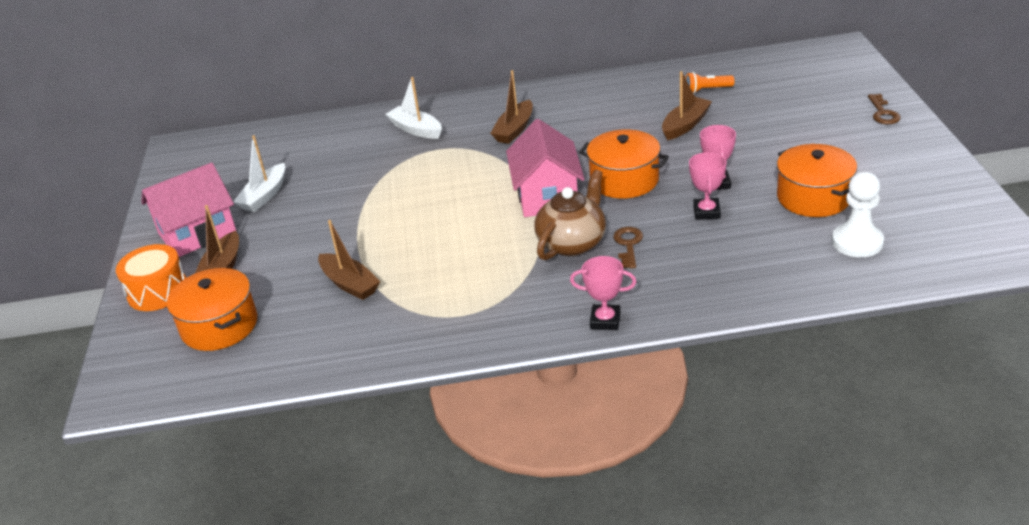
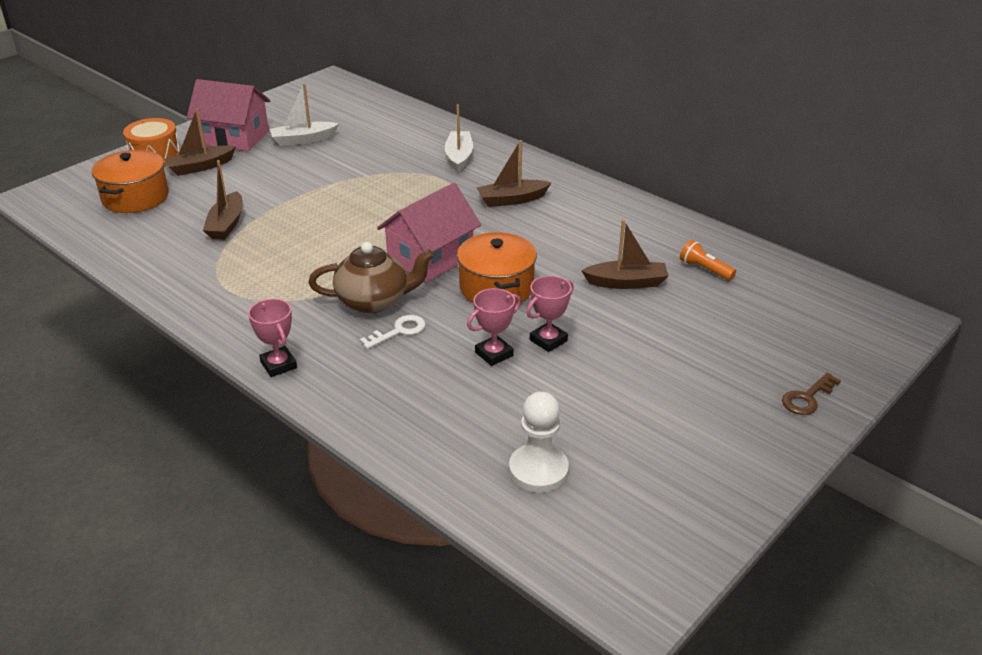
camera: 45 degrees right, 0 degrees up
brown key [613,227,643,268] -> white key [360,315,426,349]
orange pot [777,144,857,217] -> none

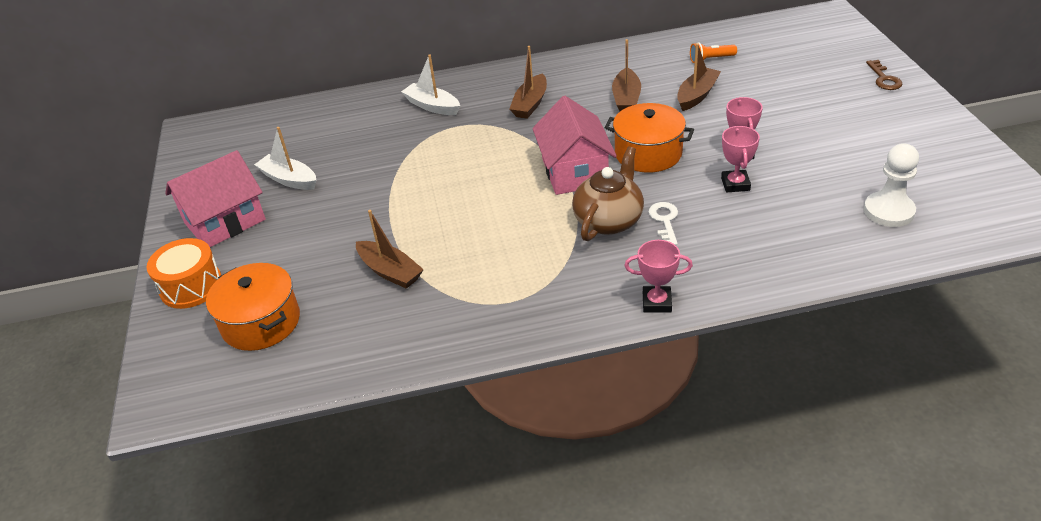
camera: 50 degrees left, 5 degrees up
brown boat [163,108,236,176] -> brown boat moved to [612,39,641,111]
white boat [270,84,339,146] -> white boat turned 105 degrees clockwise [254,127,316,190]

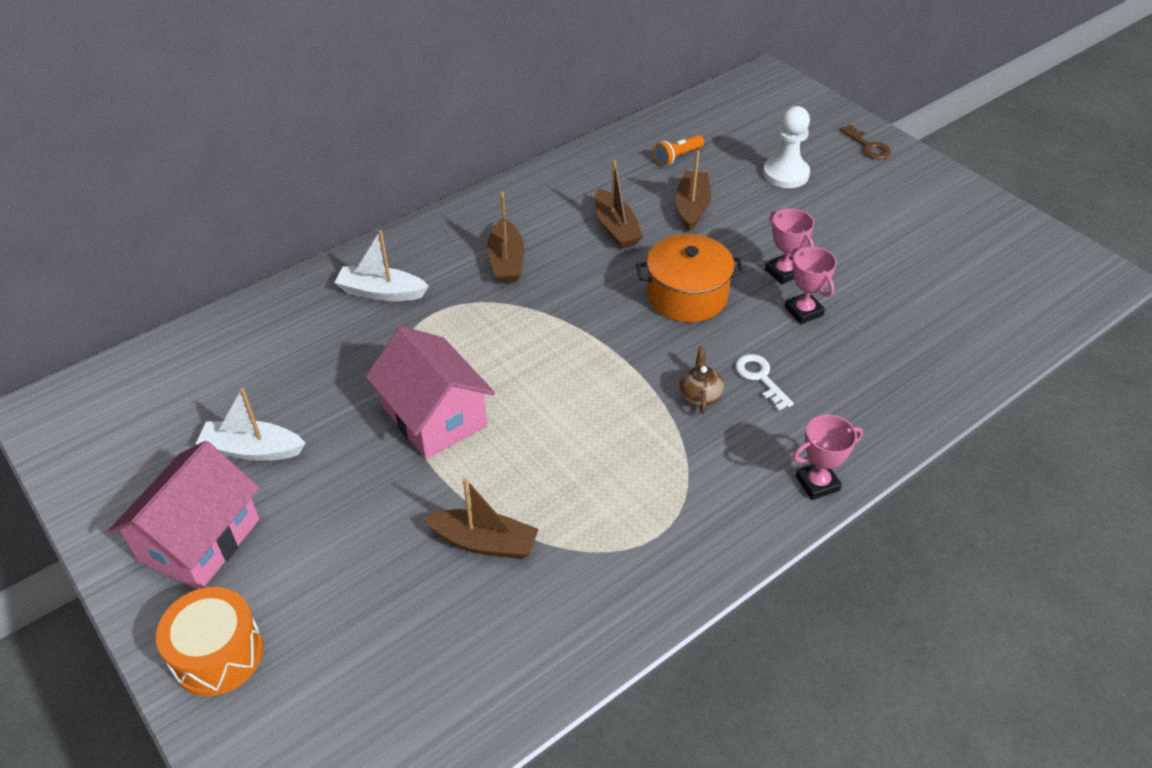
camera: 30 degrees left, 5 degrees up
orange pot [206,263,300,351] -> none
pink house [533,96,617,195] -> pink house moved to [365,326,495,459]
brown teapot [572,147,644,241] -> brown teapot [679,347,724,414], size x0.52
white pawn [864,143,919,227] -> white pawn moved to [763,106,810,188]

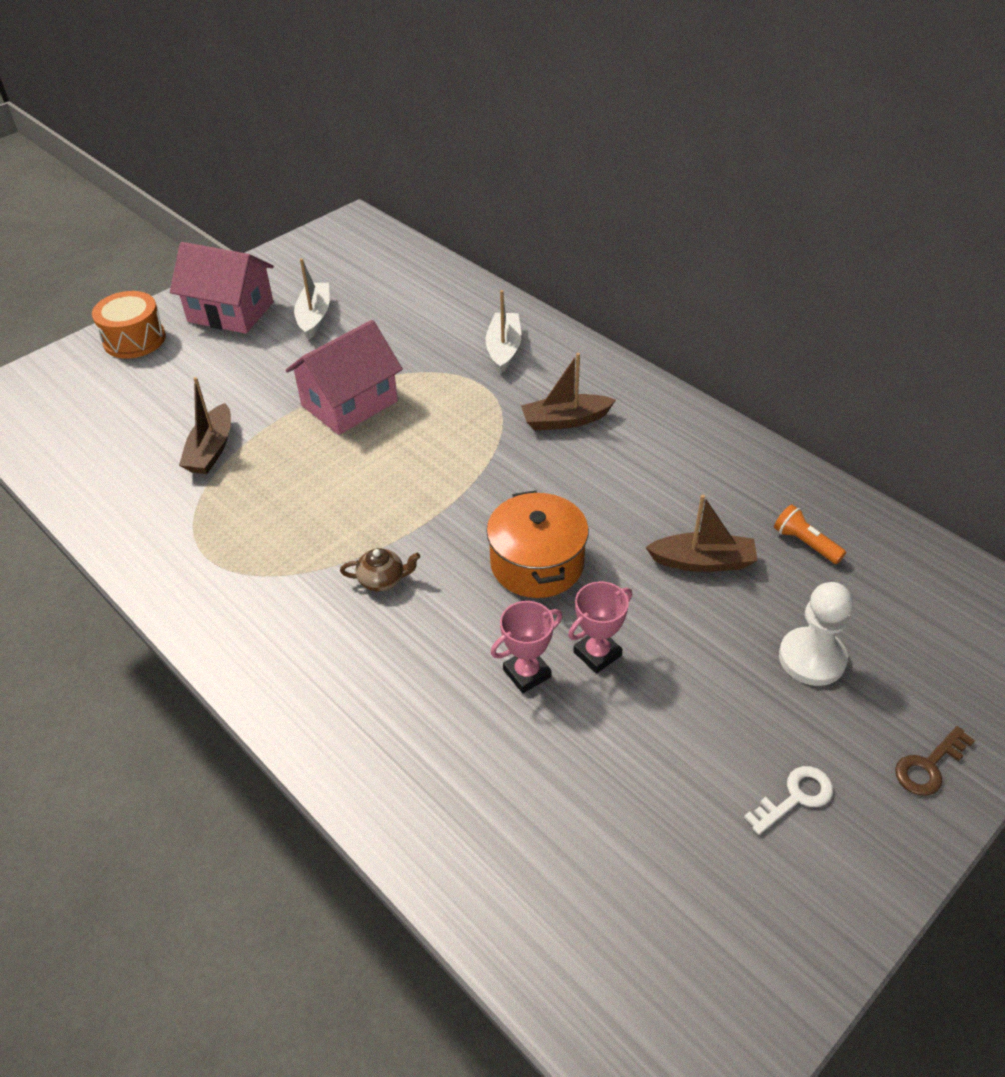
camera: 85 degrees right, 0 degrees up
brown boat [595,160,643,249] -> none
white key [735,354,794,411] -> white key moved to [744,766,833,835]
pink trophy [793,415,863,500] -> none

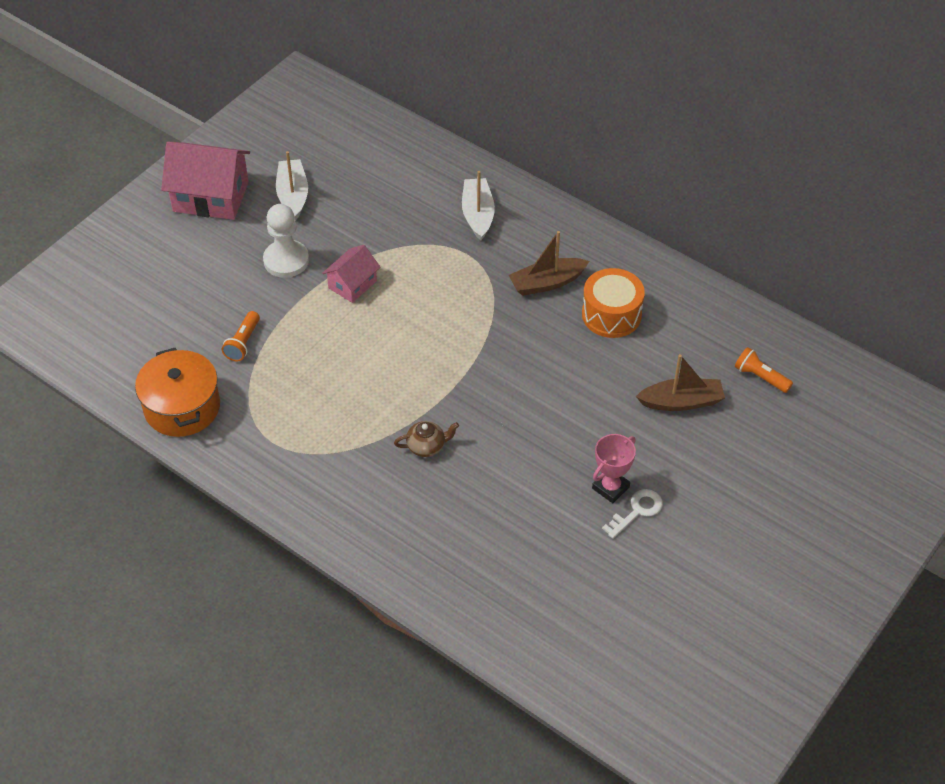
camera: 10 degrees left, 5 degrees up
orange drum [92,291,166,359] -> orange drum moved to [582,268,645,338]
brown boat [179,377,231,474] -> orange flashlight [222,311,260,361]
pink house [286,320,403,435] -> pink house [322,245,380,303], size x0.57
orange pot [486,490,589,598] -> orange pot moved to [135,348,220,437]
pink trophy [491,601,562,693] -> none
white key [744,766,833,835] -> white key moved to [602,489,663,539]
white pawn [779,582,853,686] -> white pawn moved to [263,204,309,278]
brown key [895,726,975,796] -> none

